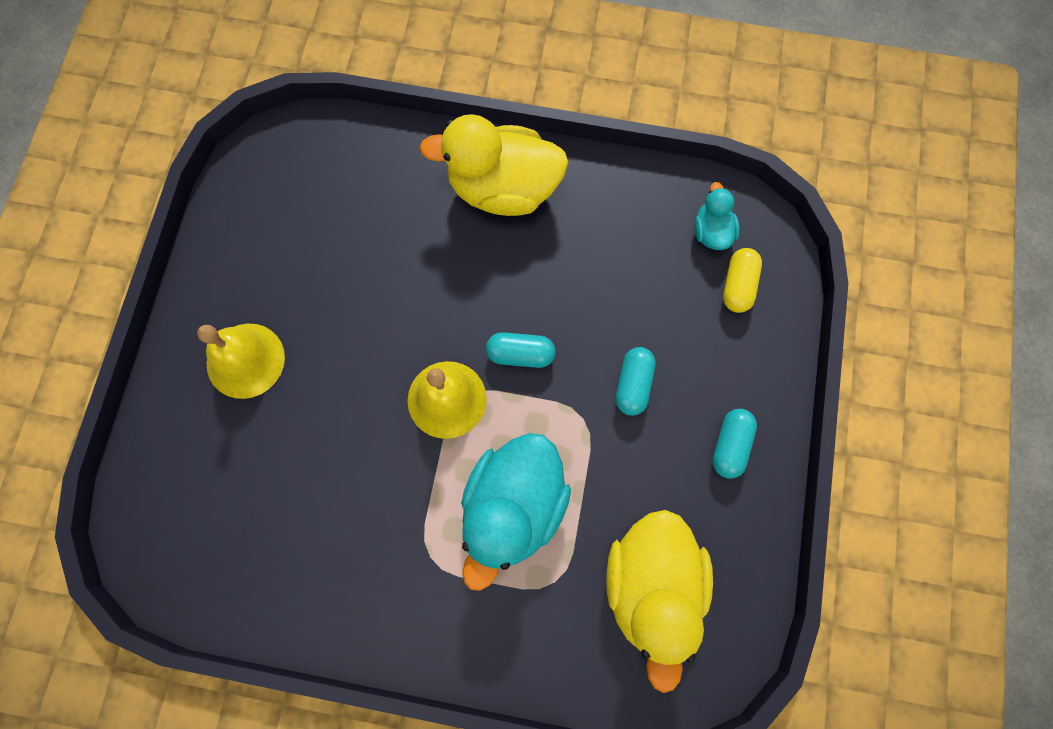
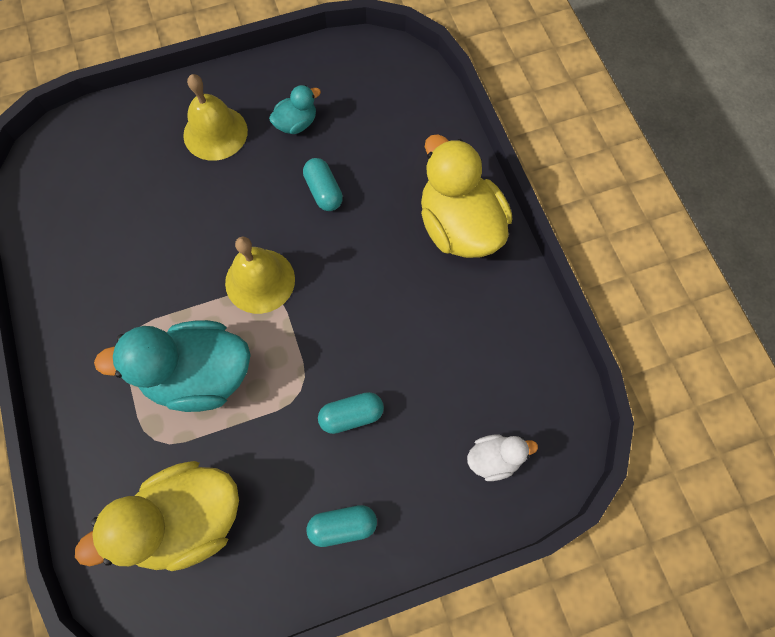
camera: 60 degrees right, 5 degrees down
turquoise capsule [486,332,556,368] -> turquoise capsule moved to [303,158,343,211]
turquoise duck [694,182,740,250] -> turquoise duck moved to [269,85,321,134]
yellow capsule [723,248,762,313] -> white duck [467,434,538,481]

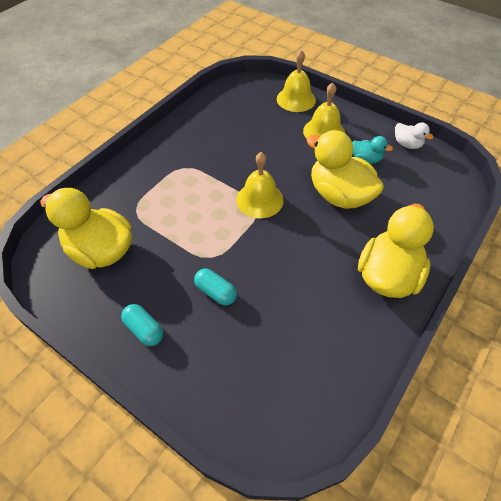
camera: 55 degrees right, 15 degrees down
turquoise duck [94,320,251,412] -> none
turquoise capsule [303,158,343,211] -> yellow duck [306,130,384,209]
white duck [467,434,538,481] -> white duck moved to [395,122,433,149]
none -> yellow bell [277,50,316,112]

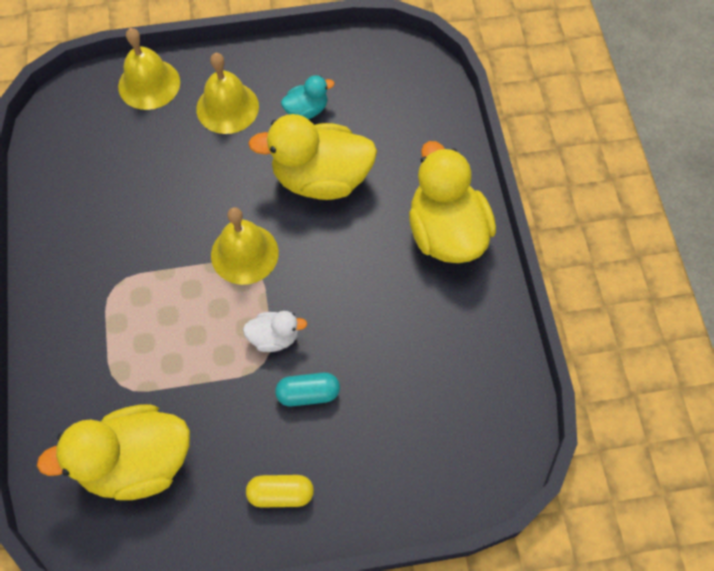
camera: 45 degrees left, 10 degrees up
turquoise capsule [121,304,163,346] -> yellow capsule [246,475,314,508]
white duck [395,122,433,149] -> white duck moved to [243,311,307,352]

